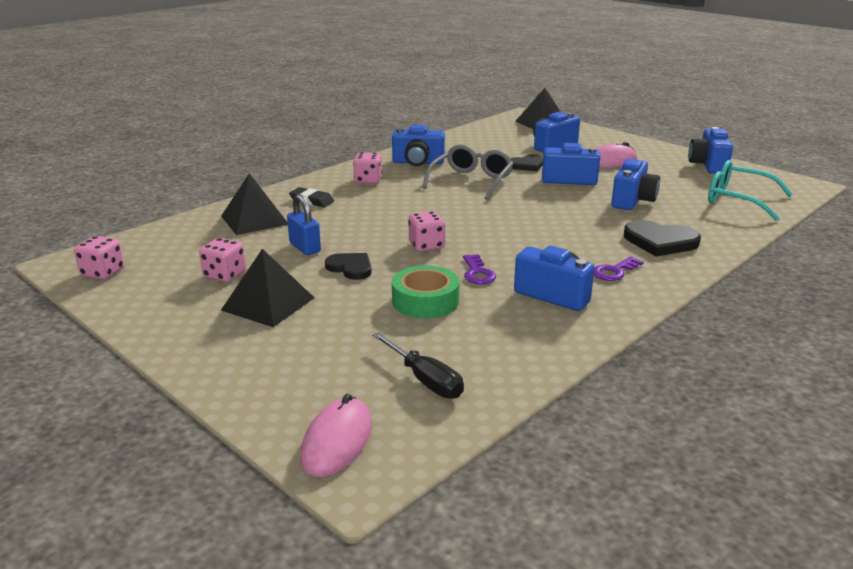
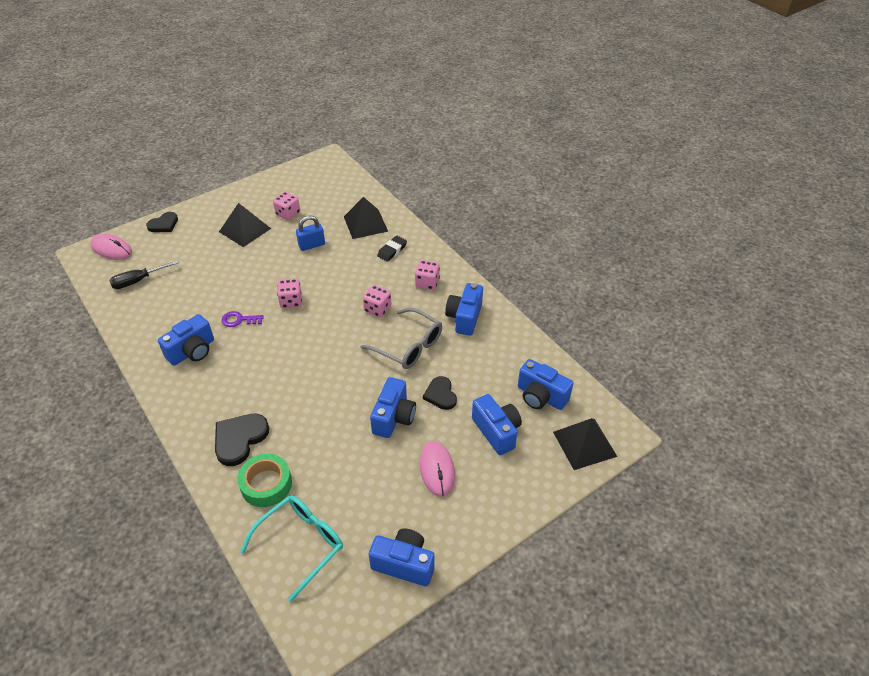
camera: 100 degrees right, 20 degrees up
pink dice [74,236,124,280] -> pink dice moved to [363,285,391,317]
black heart [325,253,372,280] -> black heart moved to [146,212,178,232]
green tape [392,265,459,318] -> green tape moved to [237,453,292,507]
purple key [594,256,643,281] -> none
blue camera [611,158,660,210] -> blue camera moved to [518,359,573,410]

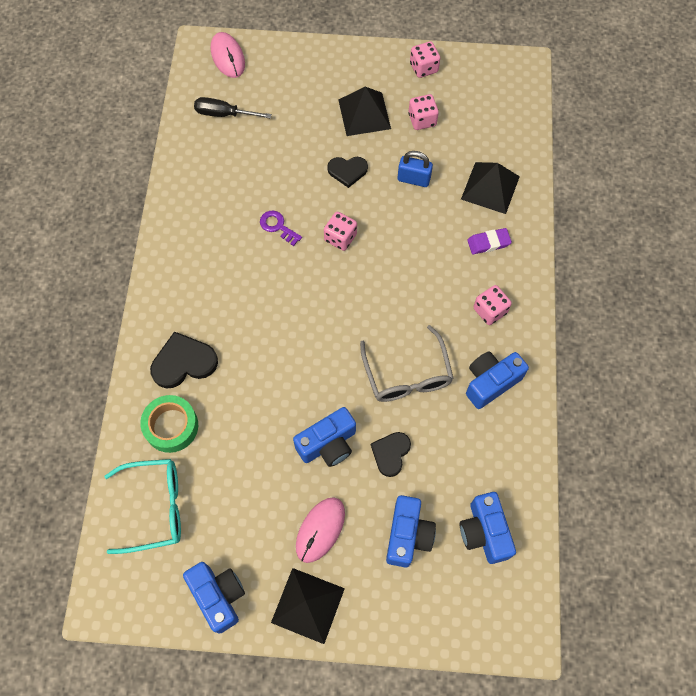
camera: 40 degrees right, 20 degrees up
black heart [146,212,178,232] -> black heart moved to [327,157,368,188]
blue camera [158,314,214,366] -> none
pink dice [363,285,391,317] -> pink dice moved to [410,41,440,78]
black eraser [377,236,407,262] -> purple eraser [467,228,512,254]
black pyramid [553,418,617,470] -> black pyramid moved to [271,568,345,644]

